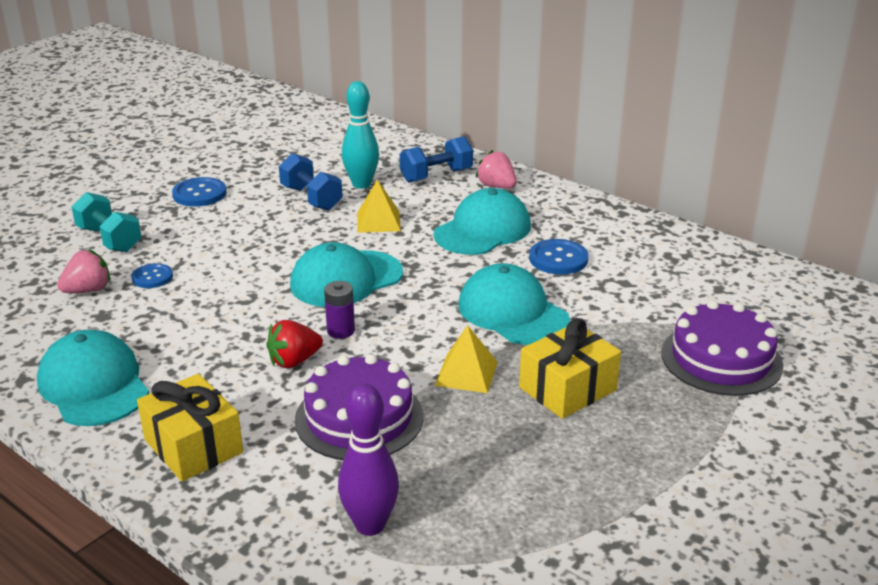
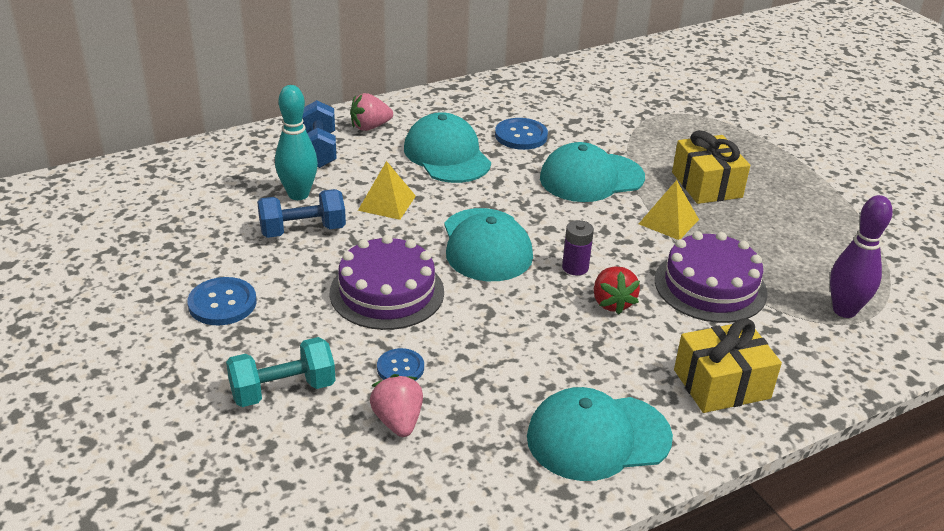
camera: 70 degrees left, 5 degrees up
purple cake [661,300,784,396] -> purple cake moved to [330,235,444,330]

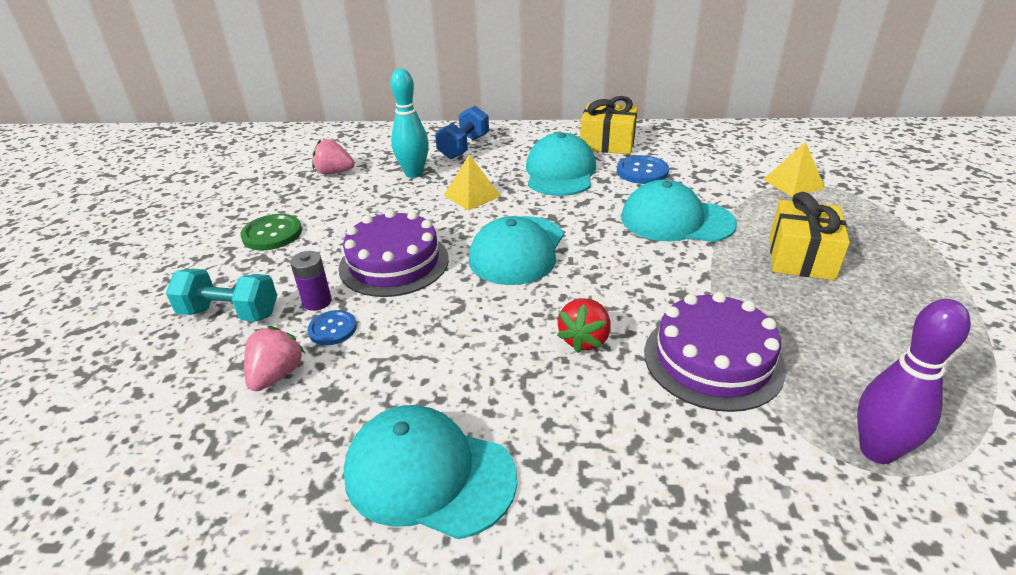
camera: 35 degrees right, 0 degrees up
blue button [187,277,257,325] -> green button [240,214,302,250]
blue dumbbell [257,189,346,238] -> none
pink strawberry [350,93,393,131] -> pink strawberry moved to [312,139,355,174]
purple battery [562,220,594,275] -> purple battery moved to [290,251,332,311]
yellow pyramid [639,180,699,240] -> yellow pyramid moved to [763,141,825,197]
yellow gift [674,318,782,413] -> yellow gift moved to [580,96,638,154]

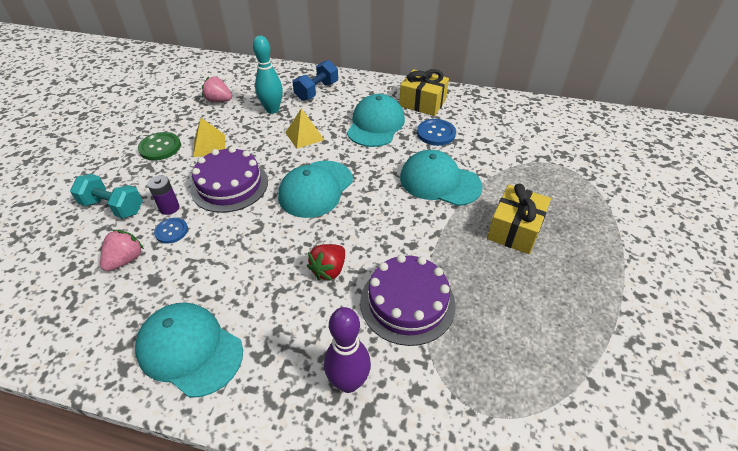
camera: 10 degrees right, 10 degrees up
yellow pyramid [763,141,825,197] -> yellow pyramid moved to [193,118,225,157]
purple bowling pin [857,299,971,464] -> purple bowling pin moved to [324,307,371,393]

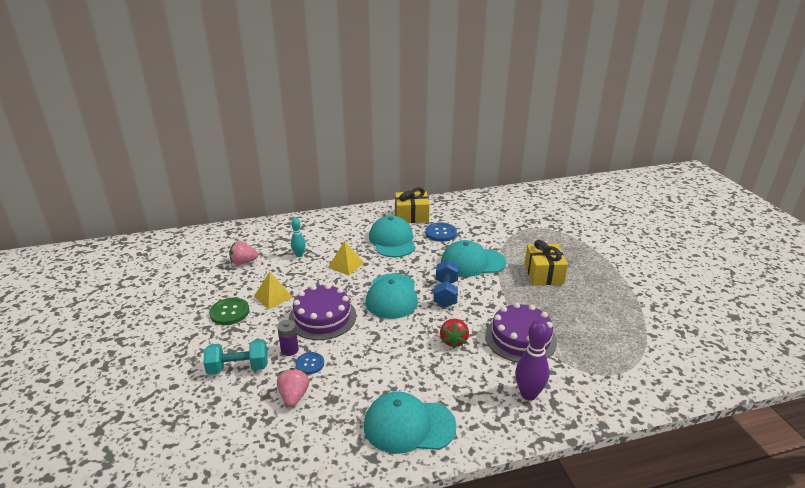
camera: 30 degrees left, 15 degrees down
turquoise bowling pin [253,36,283,114] -> turquoise bowling pin [291,218,306,257], size x0.61
blue dumbbell [293,60,338,101] -> blue dumbbell moved to [434,260,459,308]

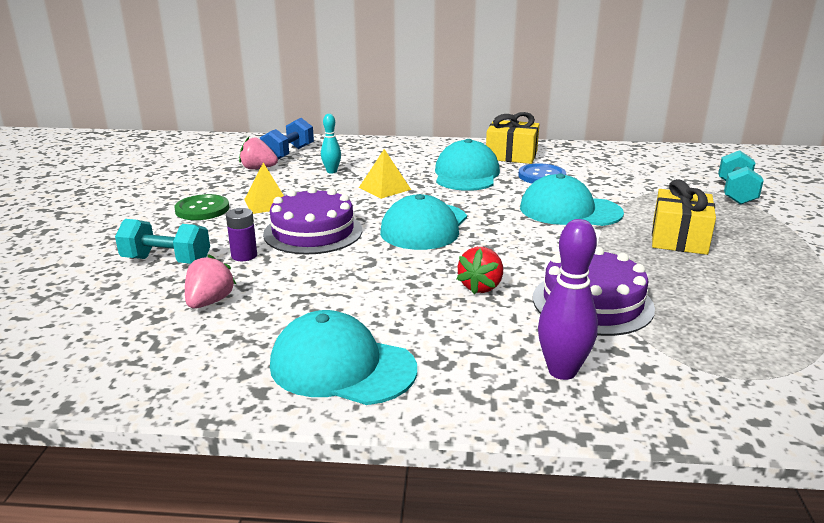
camera: 20 degrees right, 5 degrees down
blue button [295,352,324,374] -> none
blue dumbbell [434,260,459,308] -> blue dumbbell moved to [260,118,314,159]
none -> turquoise dumbbell [718,150,764,205]

